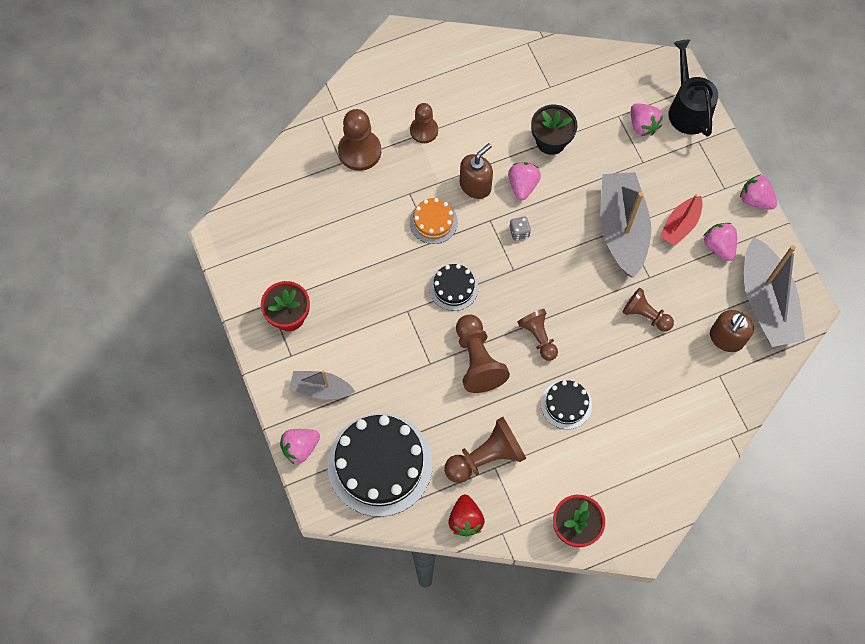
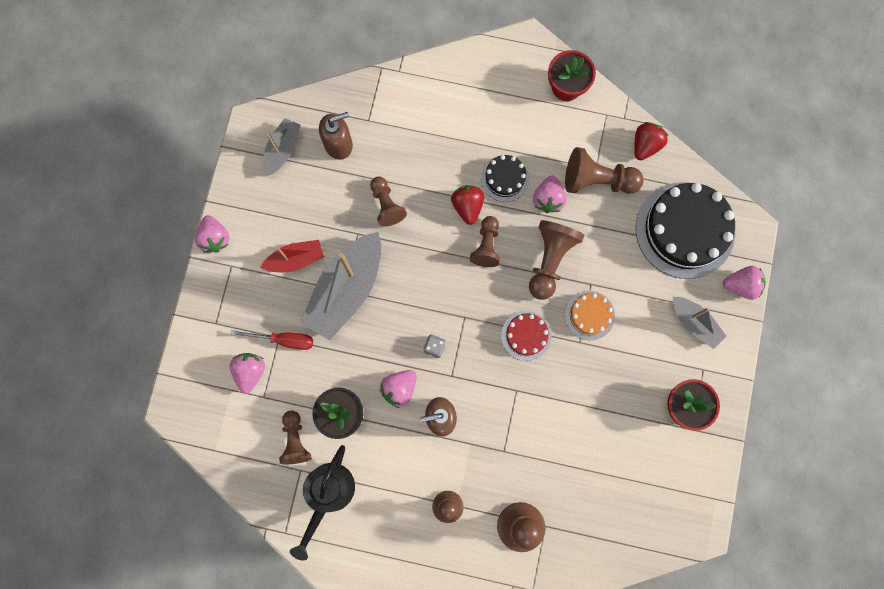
camera: 145 degrees left, 10 degrees up
orange cake [410,198,458,244] -> orange cake moved to [565,291,615,340]
black cake [429,264,479,311] -> red cake [501,311,551,361]
black watering can [669,40,718,137] -> black watering can moved to [290,445,355,561]
pink strawberry [704,223,737,261] -> pink strawberry moved to [533,175,566,213]
grey boat [744,237,805,347] -> grey boat [263,118,301,176], size x0.55
none -> red screwdriver [230,330,313,350]
none -> brown pawn [279,410,312,464]
none -> red strawberry [451,185,484,225]

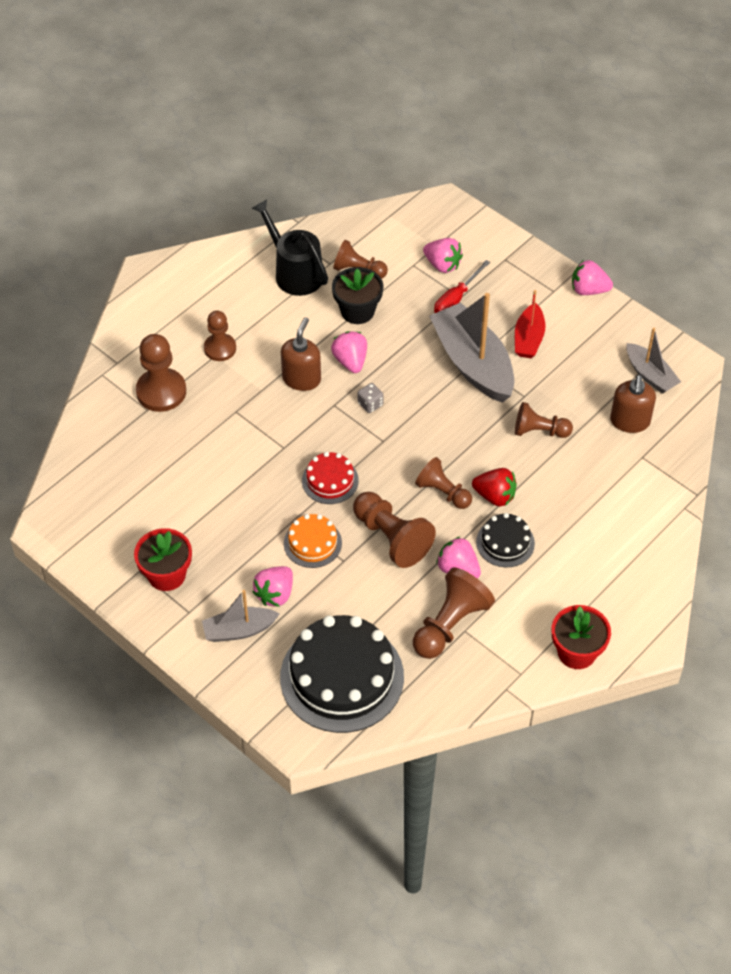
camera: 120 degrees right, 25 degrees down
red strawberry [634,122,668,160] -> none
pink strawberry [723,266,766,300] -> pink strawberry moved to [253,566,293,607]

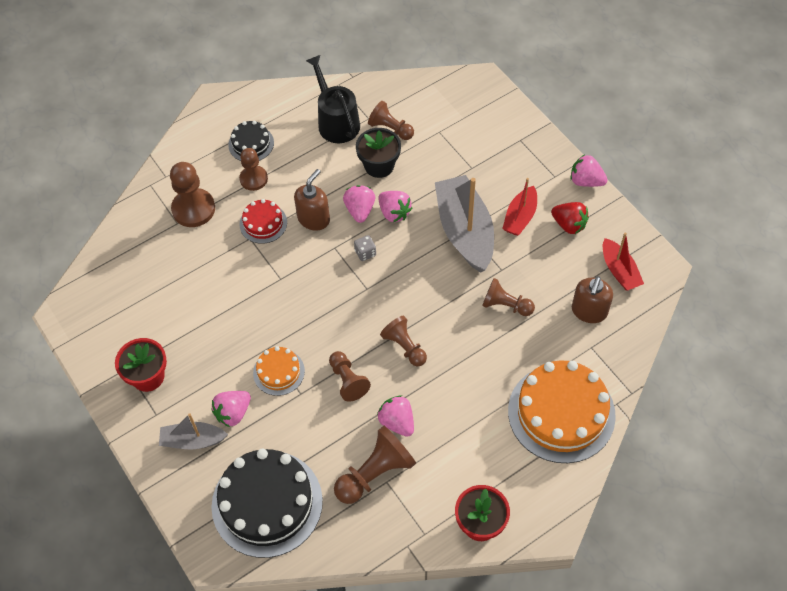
camera: 15 degrees right, 5 degrees up
red cake [302,452,359,504] -> red cake moved to [240,199,287,244]
brown pawn [353,492,436,568] -> brown pawn [329,351,371,401], size x0.66
pink strawberry [423,238,463,273] -> pink strawberry moved to [378,191,412,222]
red screwdriver [434,260,490,313] -> none
red strawberry [472,468,517,507] -> red strawberry moved to [551,202,589,234]
black cake [476,513,535,567] -> black cake moved to [228,121,274,161]
grey boat [627,328,681,394] -> red boat [603,232,644,291]
none -> orange cake [508,361,616,463]

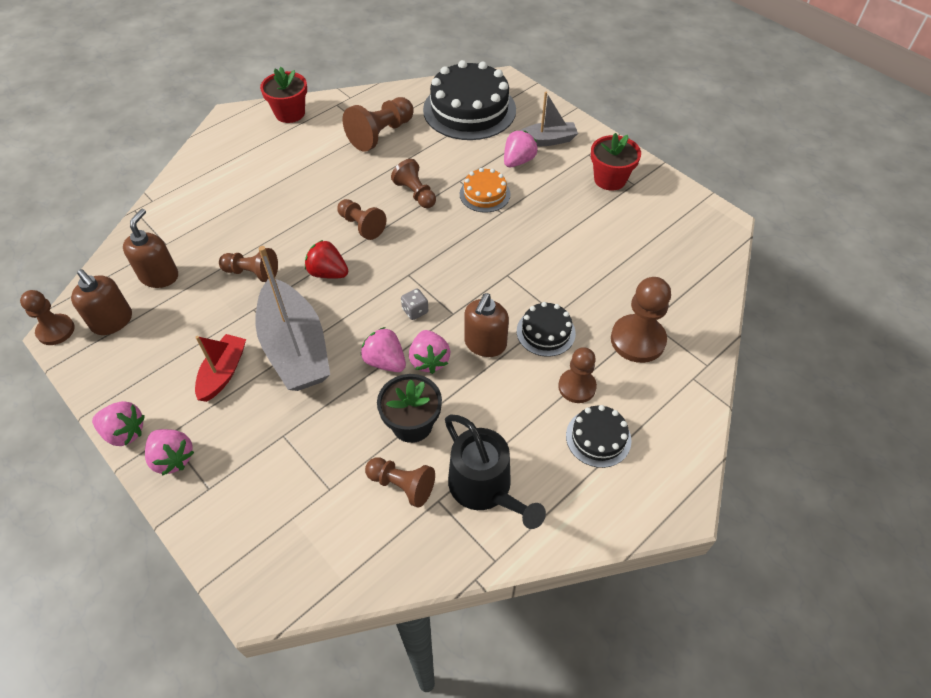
camera: 170 degrees right, 5 degrees down
red cake [240,199,287,244] -> black cake [517,302,576,357]
pink strawberry [377,395,414,437] -> pink strawberry moved to [145,429,194,476]
orange cake [508,361,616,463] -> none
red strawberry [551,202,589,234] -> red strawberry moved to [305,240,348,279]
red boat [603,232,644,291] -> brown soap dispenser [71,269,132,335]
none -> brown pawn [20,290,75,345]

